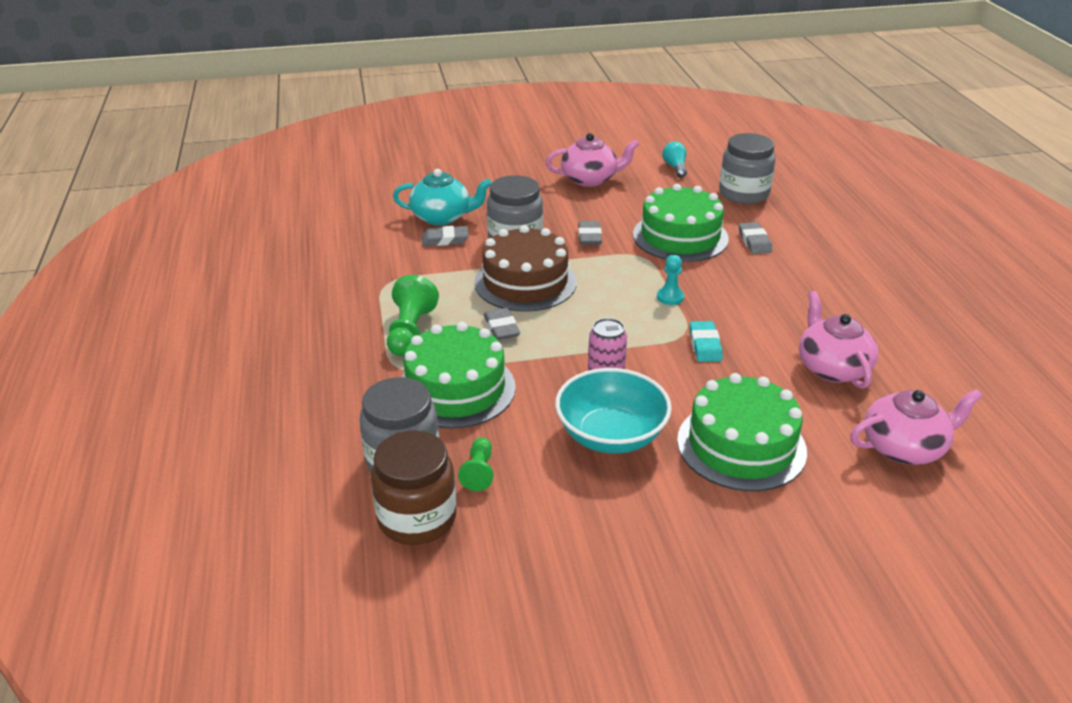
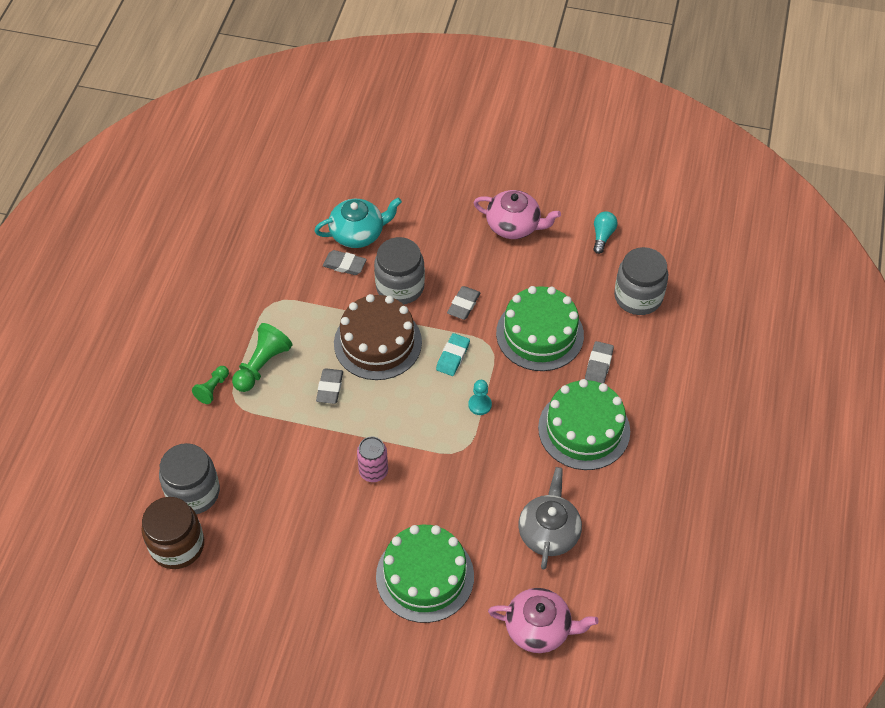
camera: 25 degrees right, 20 degrees up
turquoise teapot [393,169,492,226] -> turquoise teapot turned 45 degrees counterclockwise [314,198,402,248]
green cake [401,322,516,429] -> green cake moved to [538,379,630,470]
green pawn [458,437,493,491] -> green pawn moved to [192,366,229,404]
turquoise bowl [555,368,672,454] -> none
turquoise eraser [690,321,723,362] -> turquoise eraser moved to [436,333,470,376]
pink teapot [799,291,878,389] -> grey teapot [518,467,582,569]

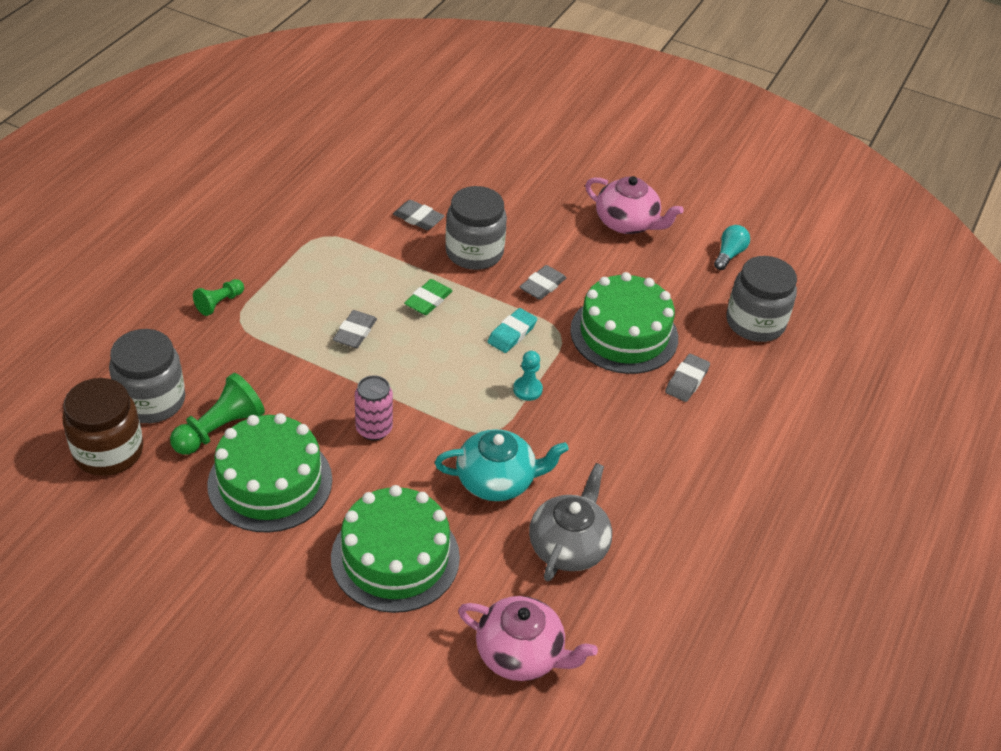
camera: 10 degrees right, 10 degrees down
green pawn [232,323,292,392] -> green pawn moved to [170,373,265,455]
turquoise teapot [314,198,402,248] -> turquoise teapot moved to [435,429,569,501]
brown cake [334,294,422,380] -> green eraser [404,279,452,315]
green cake [538,379,630,470] -> green cake moved to [207,413,332,533]

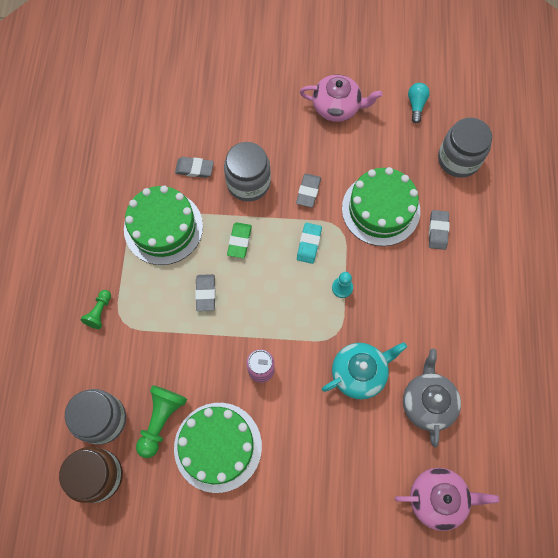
camera: 20 degrees left, 25 degrees up
green cake [331,485,460,613] -> green cake moved to [124,186,203,265]

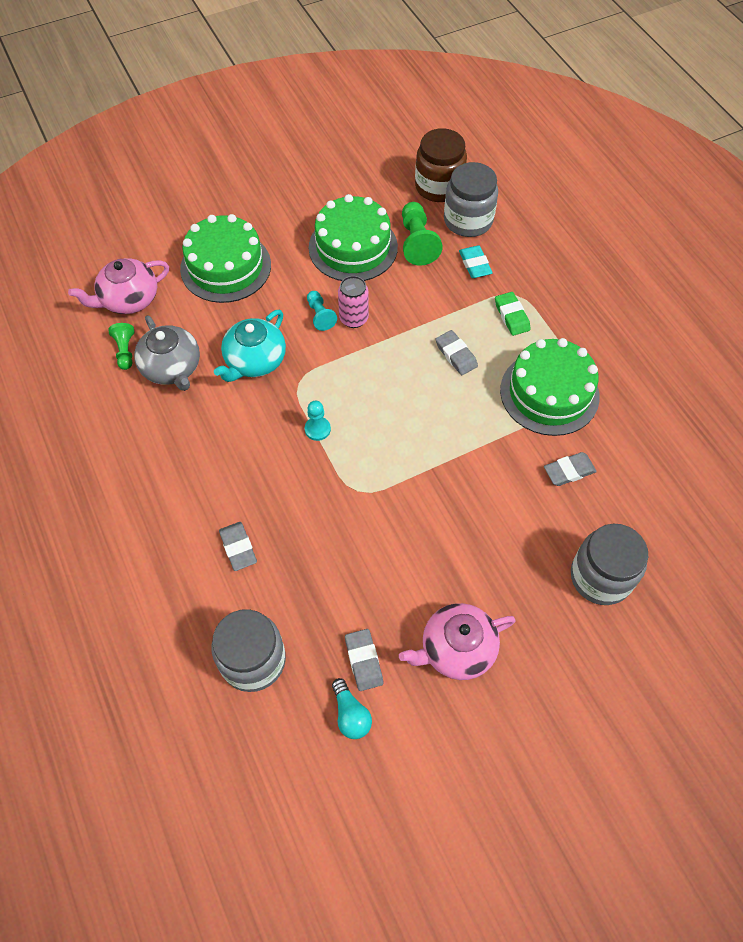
camera: 150 degrees right, 10 degrees down
green pawn [80,290,111,329] -> green pawn moved to [109,323,134,370]
grey jar [224,142,271,202] -> grey jar moved to [571,524,648,605]
green eraser [227,222,252,258] -> green eraser moved to [495,292,531,336]
grey eraser [296,173,321,208] -> grey eraser moved to [345,629,383,691]
turquoise eraser [297,223,322,264] -> turquoise eraser moved to [459,245,493,278]
green cake [342,167,420,246] -> green cake moved to [180,214,271,303]
none -> turquoise pawn [307,291,337,331]

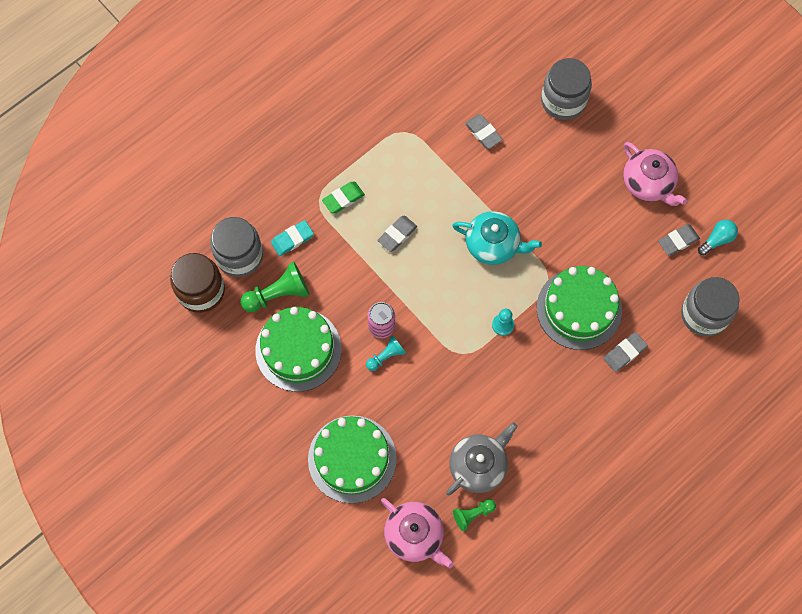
camera: 105 degrees left, 10 degrees up
turquoise teapot [214,310,286,382] -> turquoise teapot moved to [452,211,542,265]
green cake [500,338,600,436] -> green cake moved to [537,266,622,350]

